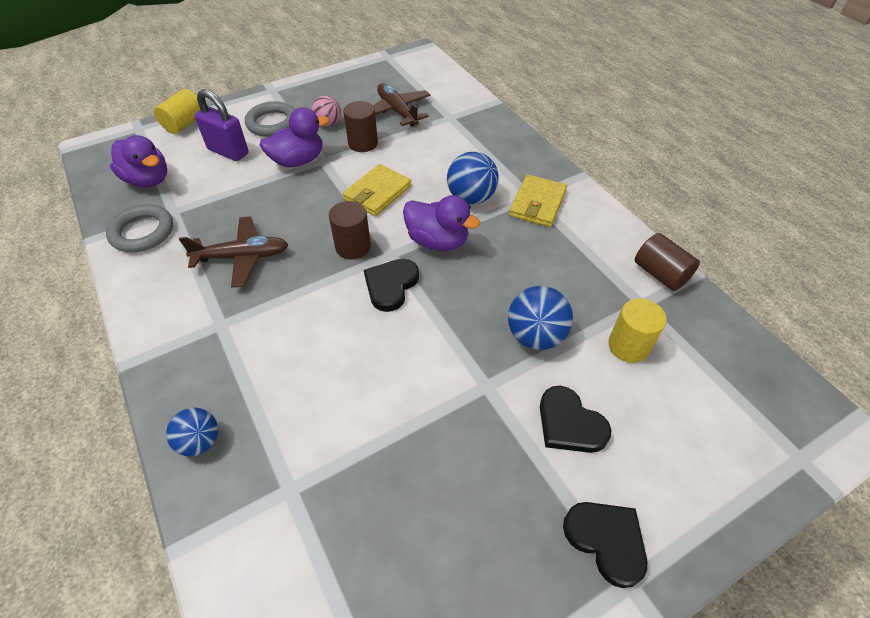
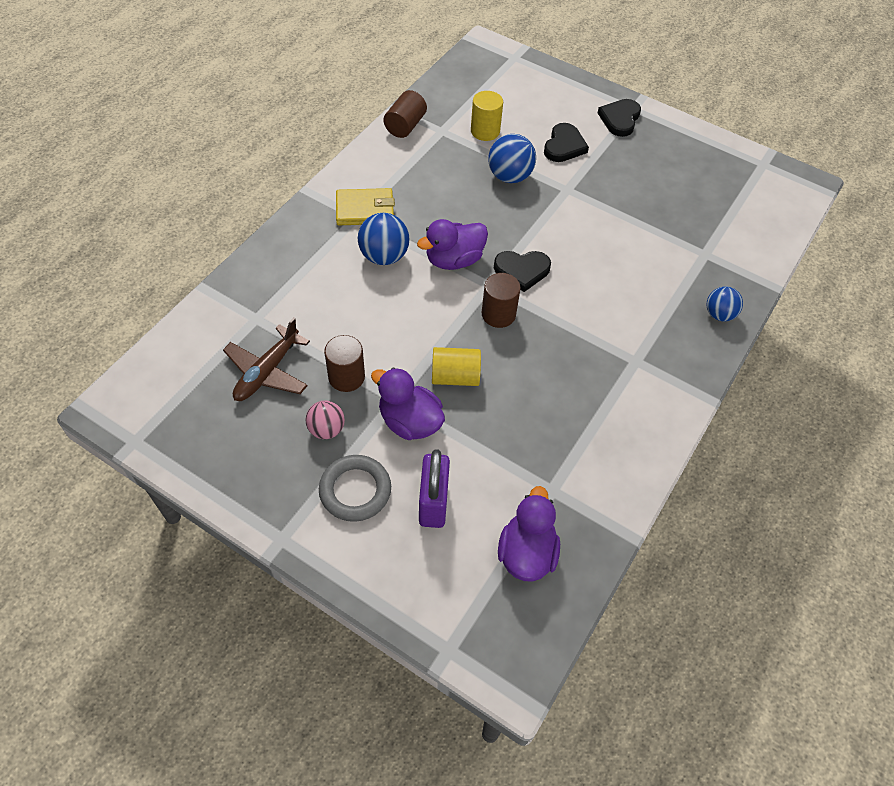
camera: 120 degrees left, 5 degrees up
grey ring [106,204,173,252] -> none
yellow cylinder [154,89,200,134] -> yellow cylinder moved to [432,347,481,386]
brown plane [179,216,289,288] -> none
yellow wallet [343,164,411,216] -> none
purple duck [403,195,480,251] -> purple duck turned 120 degrees counterclockwise [417,219,488,270]

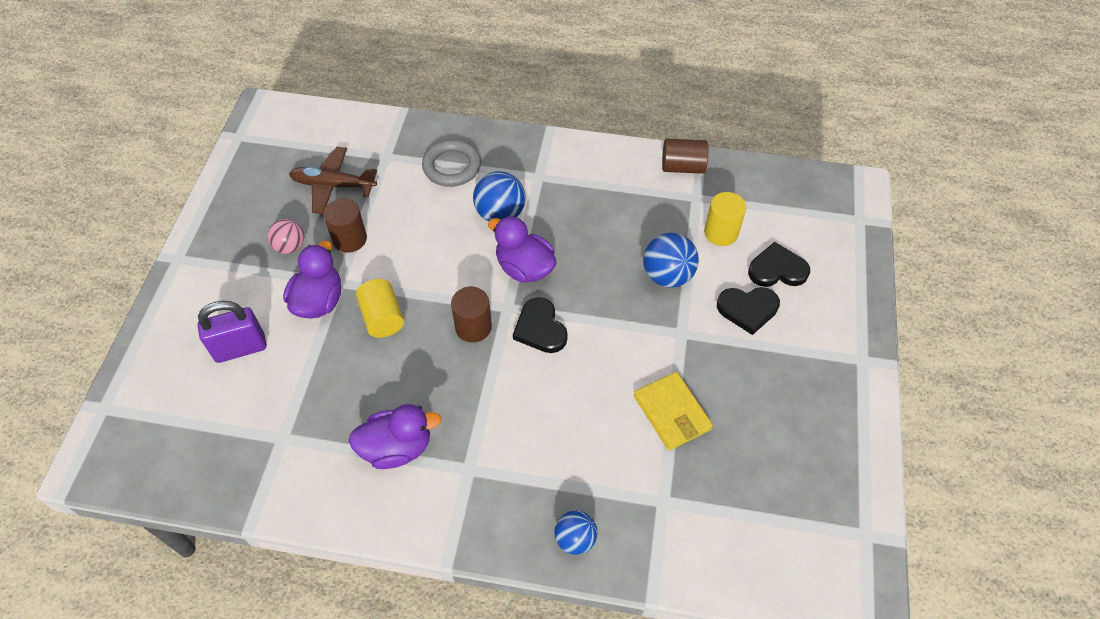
camera: 70 degrees right, 0 degrees up
grey ring [319,455,391,522] -> grey ring moved to [422,140,481,187]
yellow wallet [336,188,395,225] -> yellow wallet moved to [634,372,713,450]
purple duck [498,486,560,582] -> purple duck moved to [349,404,442,469]
black heart [598,99,641,137] -> black heart moved to [748,242,810,287]

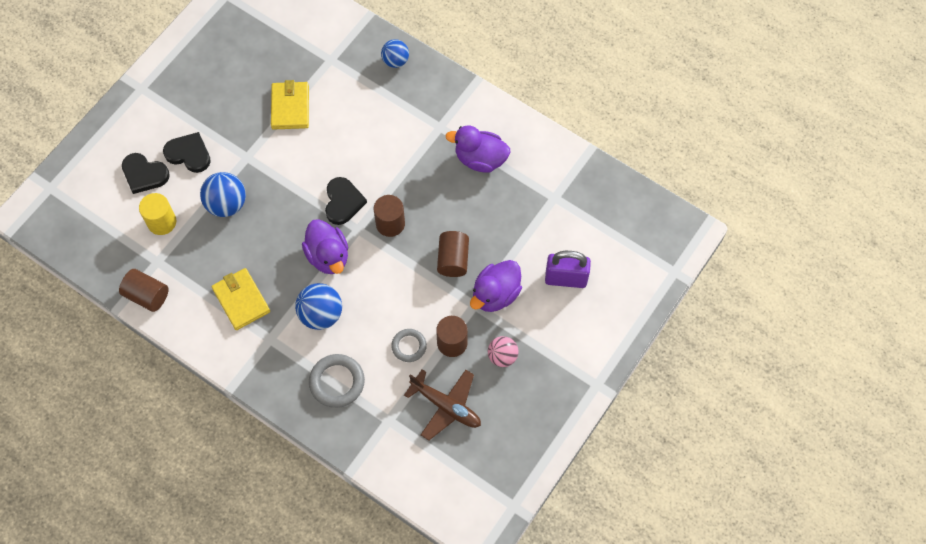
camera: 155 degrees left, 10 degrees up
yellow cylinder [356,279,404,338] -> brown cylinder [437,231,469,277]
none -> yellow wallet [211,268,270,330]
none -> grey ring [391,329,427,362]

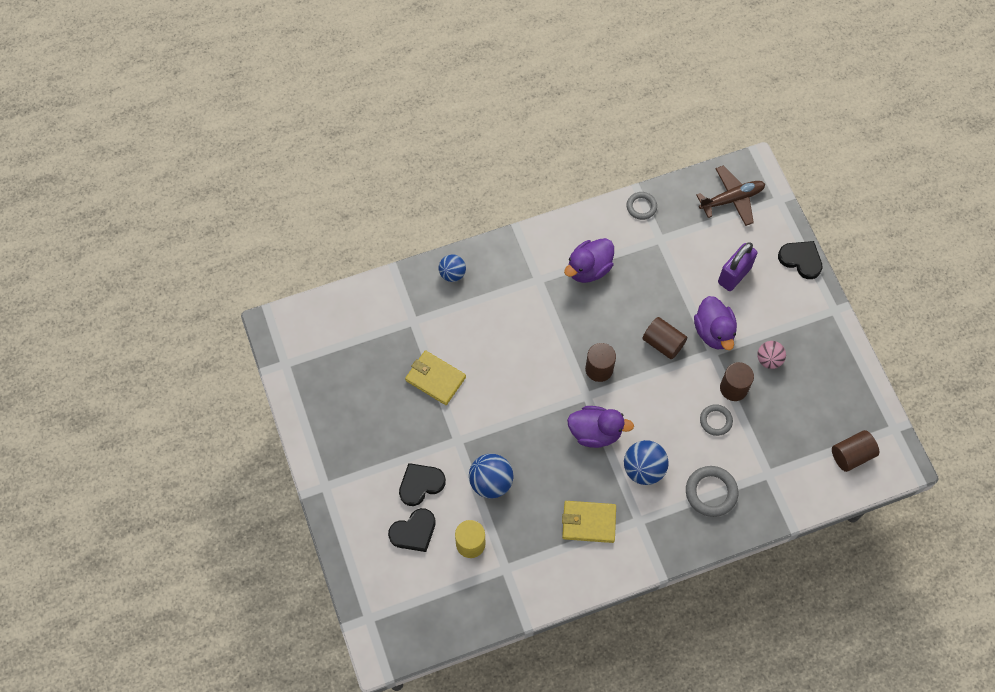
camera: 55 degrees left, 0 degrees up
brown cylinder [119,269,169,312] -> brown cylinder moved to [832,430,879,472]
black heart [325,177,367,225] -> black heart moved to [778,241,823,279]
brown plane [404,369,481,441] -> brown plane moved to [696,165,765,226]
none -> grey ring [627,192,657,220]

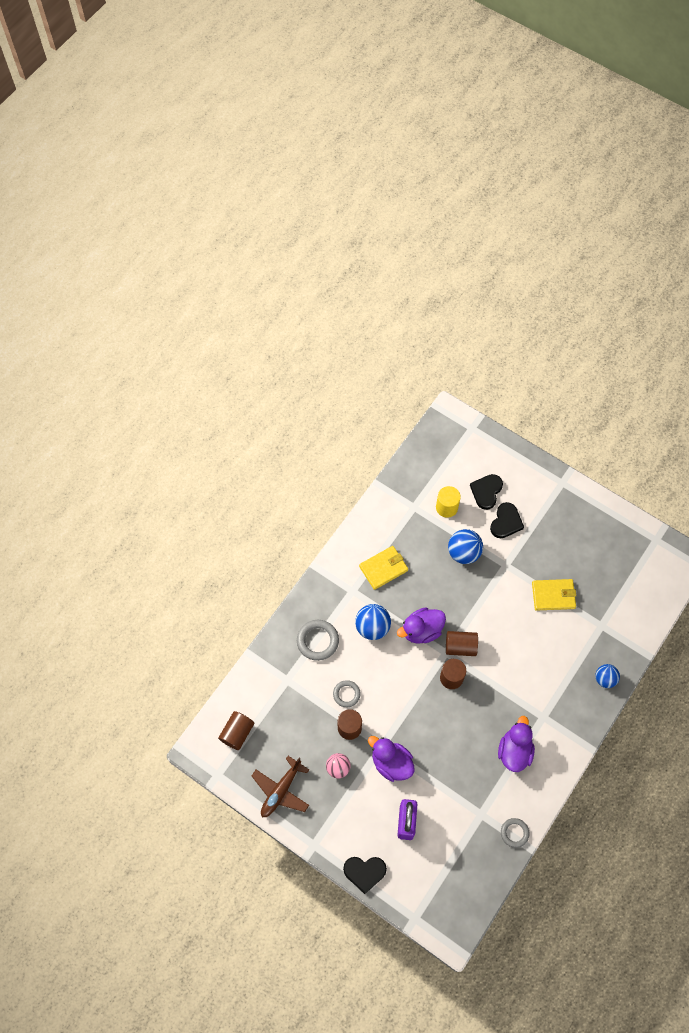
camera: 145 degrees right, 0 degrees up
brown cylinder [642,317,687,359] -> brown cylinder moved to [446,631,478,656]
brown plane [696,165,765,226] -> brown plane moved to [252,756,309,817]

